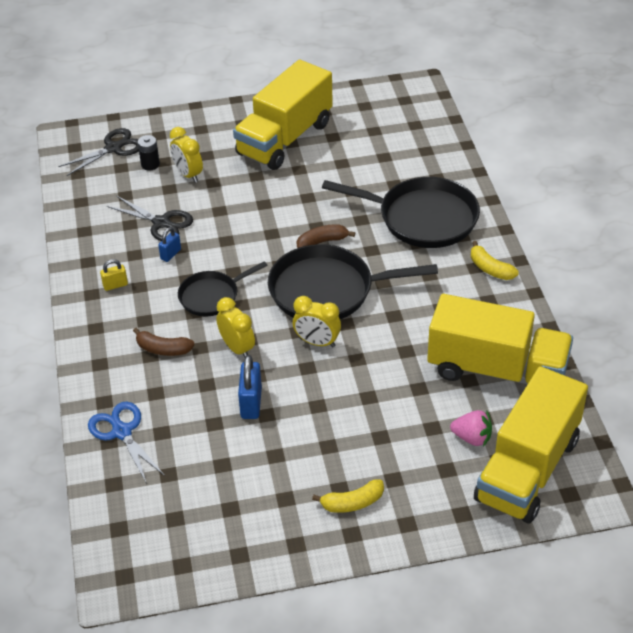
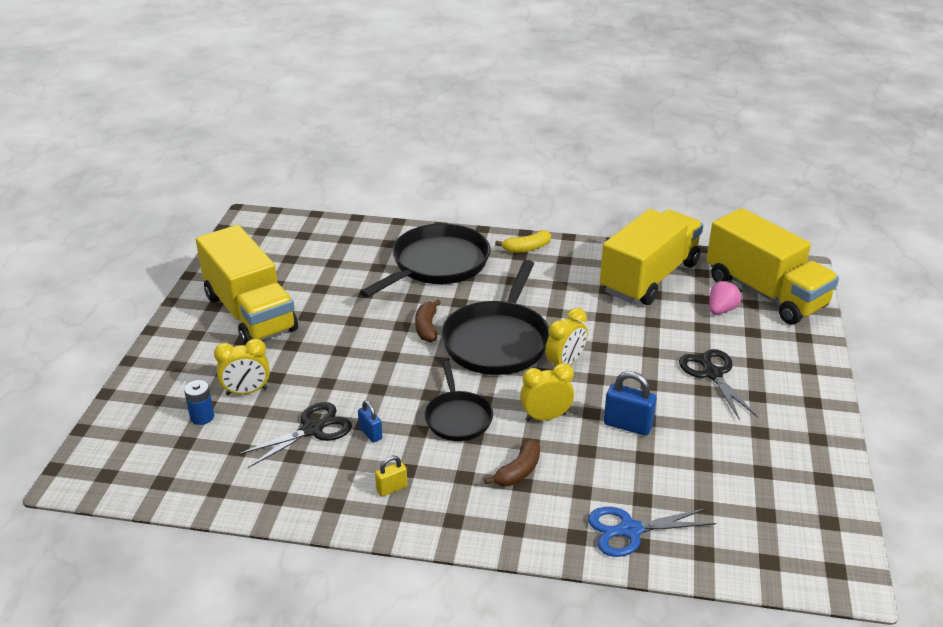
camera: 70 degrees left, 10 degrees down
black scissors [58,128,139,176] -> black scissors moved to [679,349,758,420]
yellow padlock [100,259,128,291] -> yellow padlock turned 60 degrees clockwise [375,455,407,497]
black battery [138,135,160,170] -> blue battery [184,380,214,425]
yellow banana [312,479,384,513] -> none

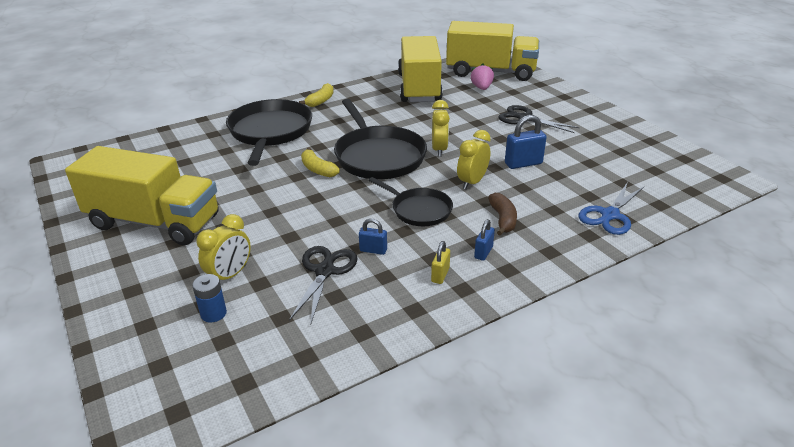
camera: 40 degrees left, 0 degrees up
brown banana [415,299,441,342] -> yellow banana [301,147,340,177]
none -> blue padlock [474,219,495,261]

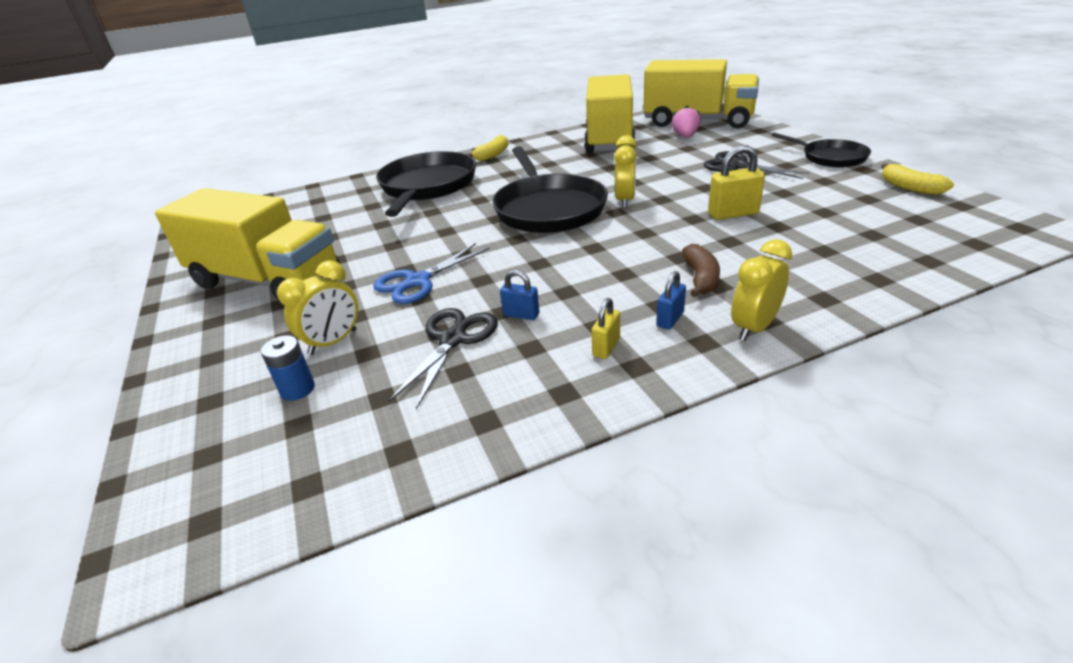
camera: 10 degrees right, 0 degrees up
yellow banana [301,147,340,177] -> yellow banana moved to [881,163,954,195]
black pan [369,177,453,226] -> black pan moved to [771,133,871,168]
yellow clock [457,130,491,189] -> yellow clock moved to [731,239,792,341]
blue padlock [505,115,547,169] -> yellow padlock [708,145,765,220]
blue scissors [578,183,645,235] -> blue scissors moved to [373,243,490,304]

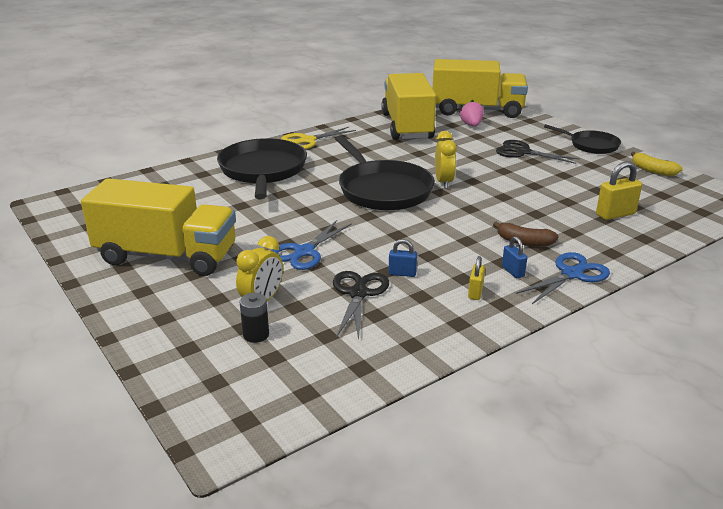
camera: 15 degrees left, 5 degrees down
blue battery [261,335,315,401] -> black battery [240,293,269,343]
yellow banana [466,135,508,161] -> yellow scissors [281,127,356,149]
blue padlock [656,271,686,330] -> blue padlock turned 45 degrees counterclockwise [502,236,527,278]
brown banana [682,244,720,297] -> brown banana turned 120 degrees clockwise [493,221,558,247]
yellow padlock [708,145,765,220] -> yellow padlock moved to [596,161,642,220]
yellow clock [731,239,792,341] -> blue scissors [516,252,610,304]

